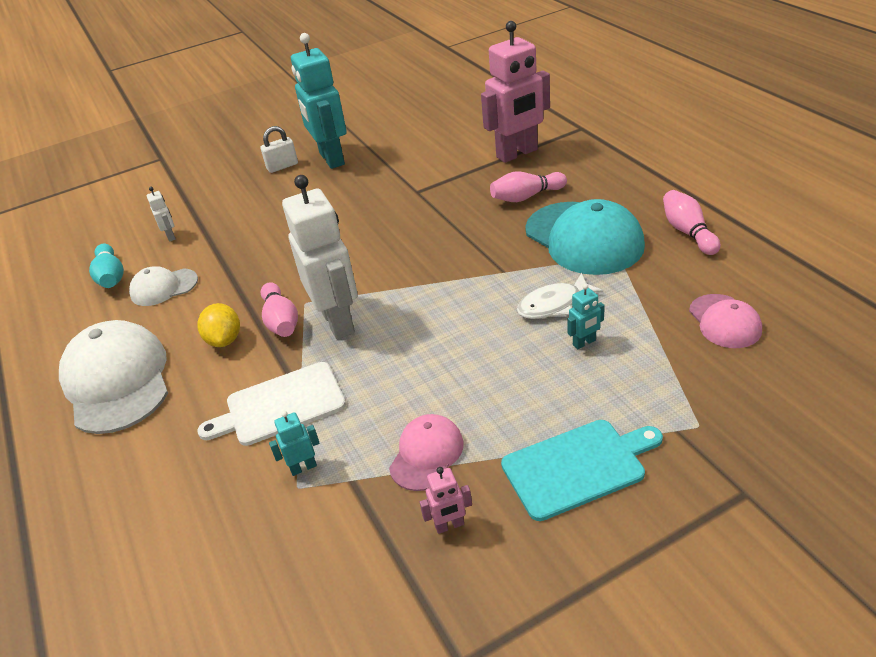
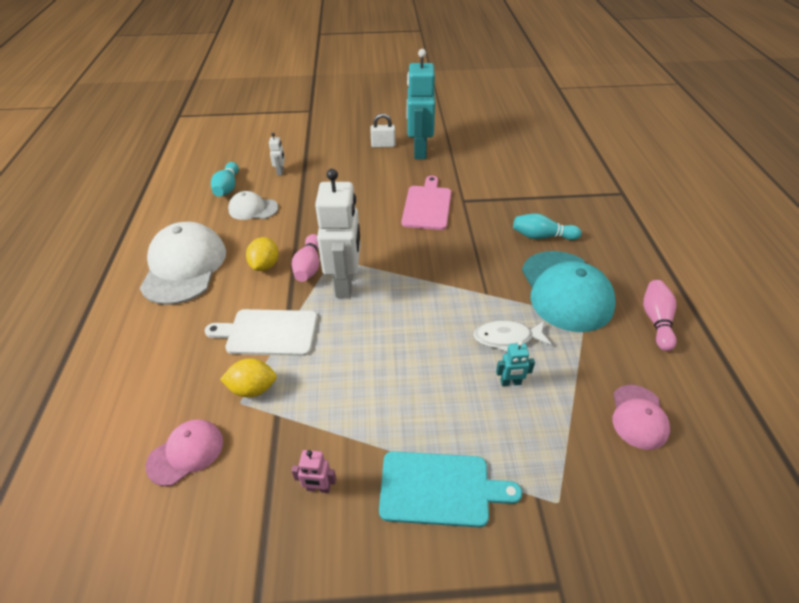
camera: 20 degrees right, 5 degrees up
turquoise robot [269,411,319,476] -> yellow lemon [220,358,277,397]
pink cap [389,414,464,491] -> pink cap moved to [146,419,223,486]
pink robot [481,21,550,163] -> none
pink bowling pin [490,171,567,202] -> turquoise bowling pin [513,213,582,240]
none -> pink cutting board [401,176,451,230]

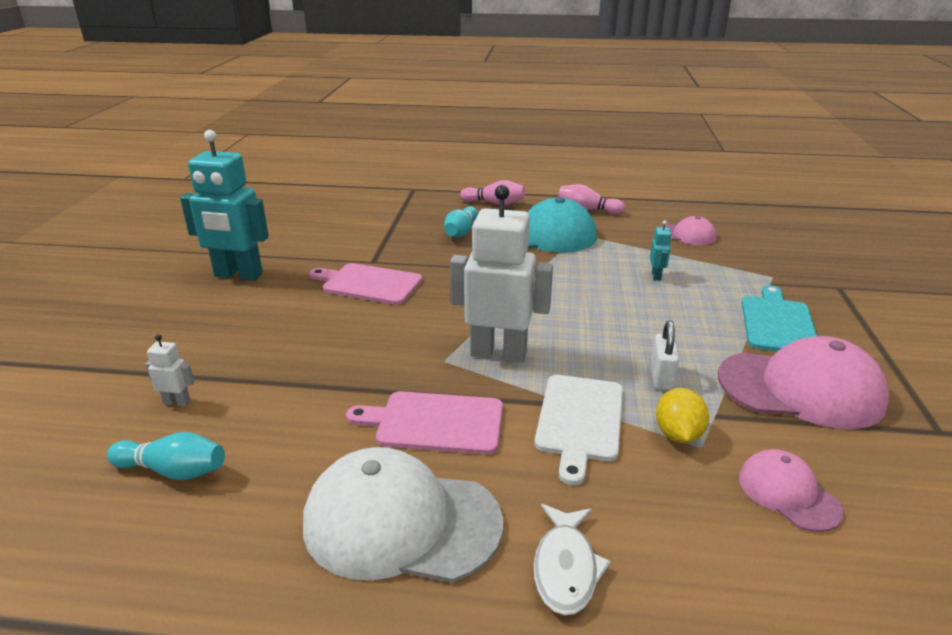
camera: 80 degrees left, 15 degrees down
white cap [228,191,279,220] -> none
yellow lemon [246,237,279,271] -> pink cutting board [346,391,503,455]
pink bowling pin [292,234,320,282] -> pink bowling pin moved to [460,180,525,205]
pink robot [292,450,336,493] -> pink cap [718,336,889,429]
white padlock [370,113,395,148] -> white padlock moved to [651,321,679,390]
white fish [473,320,552,352] -> white fish moved to [534,504,611,615]

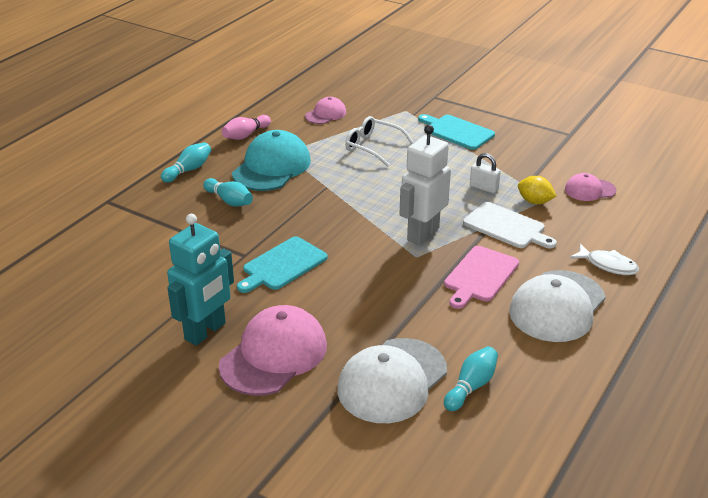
camera: 65 degrees left, 5 degrees up
white robot [145,334,195,406] -> white cap [337,338,447,423]
pink cutting board [309,263,422,305] -> turquoise cutting board [237,236,328,293]
pink bowling pin [460,180,525,205] -> turquoise bowling pin [161,142,211,183]
turquoise robot [650,221,672,281] -> white glasses [345,116,414,167]
pink cap [718,336,889,429] -> pink cap moved to [218,305,327,396]

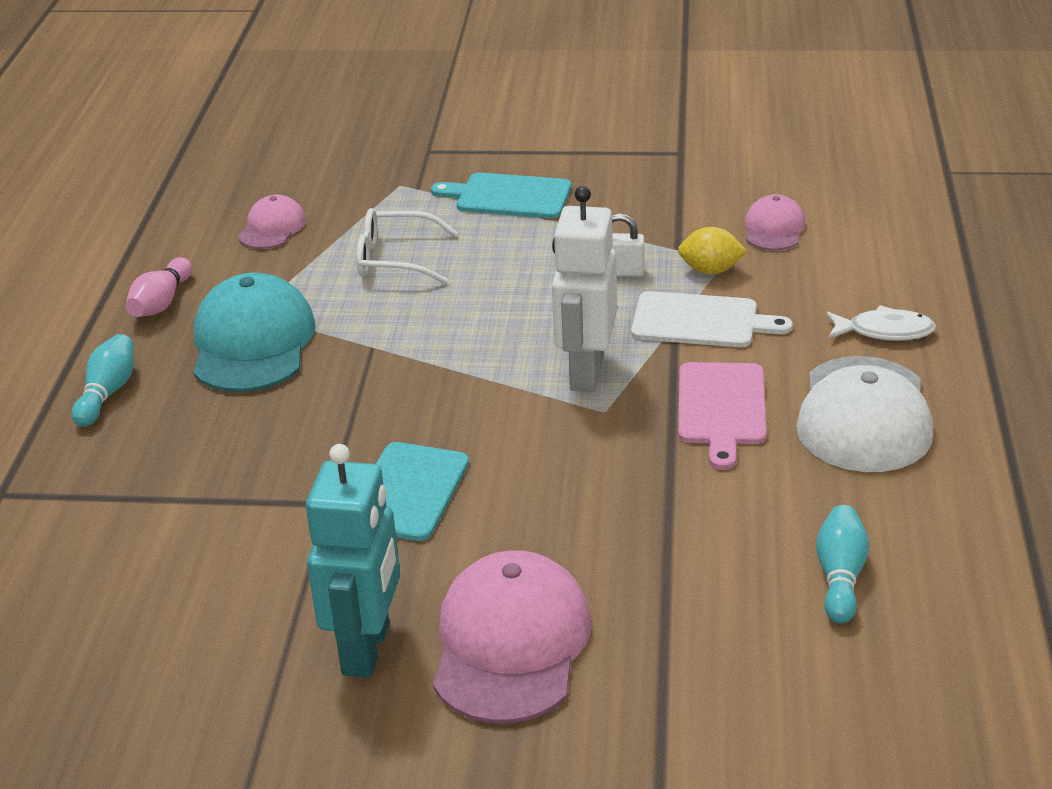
camera: 25 degrees left, 0 degrees up
turquoise bowling pin [203,178,253,207] -> none
white cap [337,338,447,423] -> none
pink cap [565,173,616,201] -> pink cap turned 135 degrees clockwise [745,194,806,250]

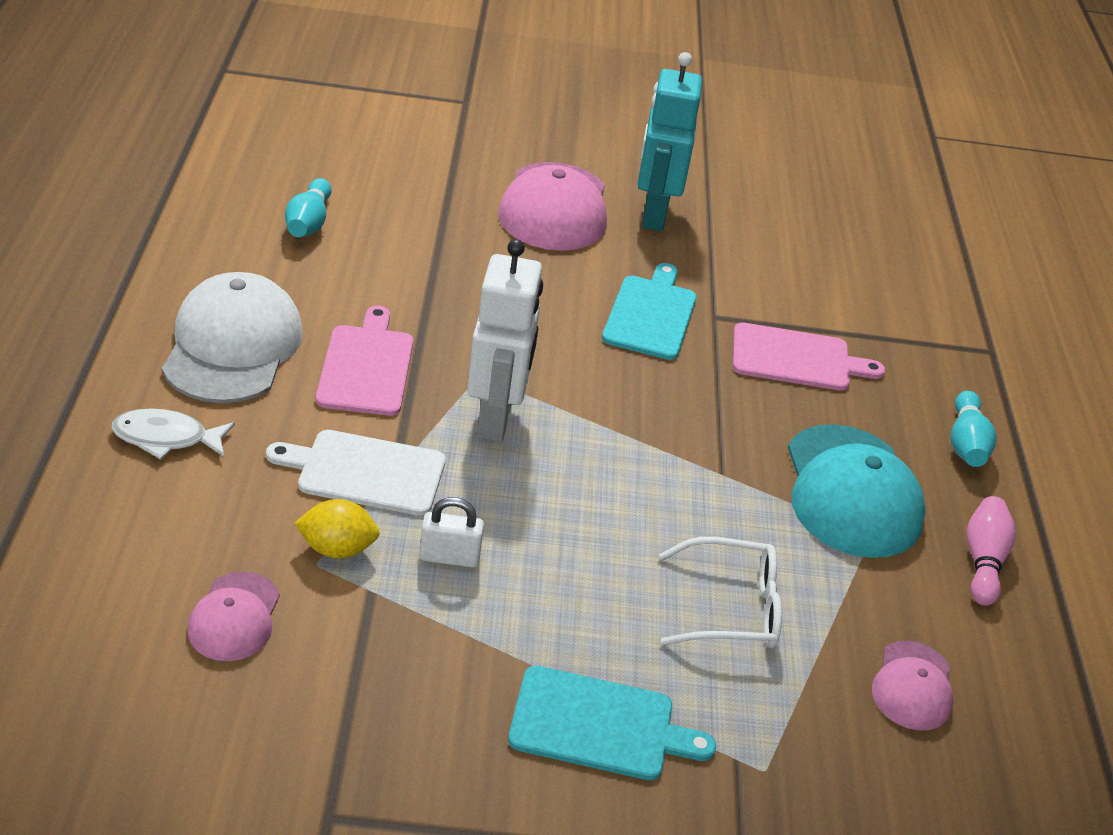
camera: 170 degrees right, 5 degrees up
none -> pink cutting board [733,322,885,391]

